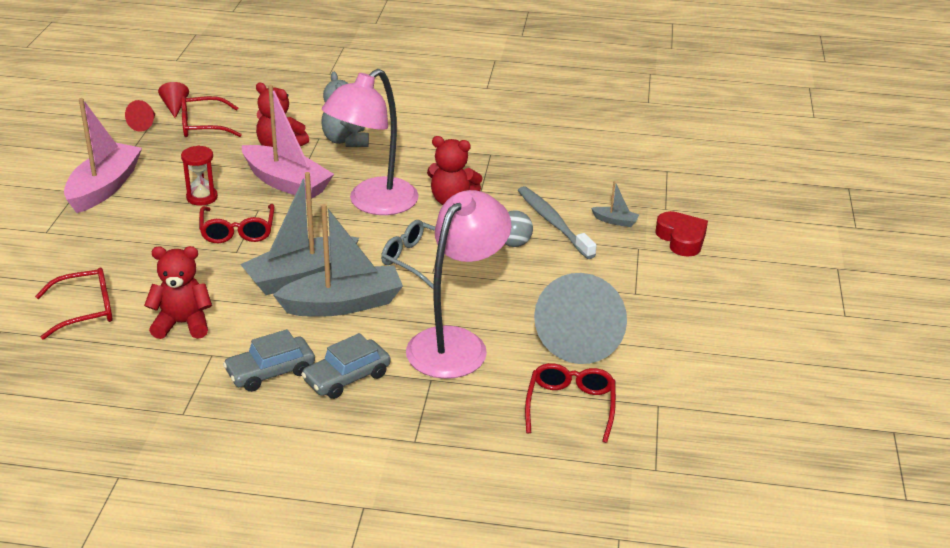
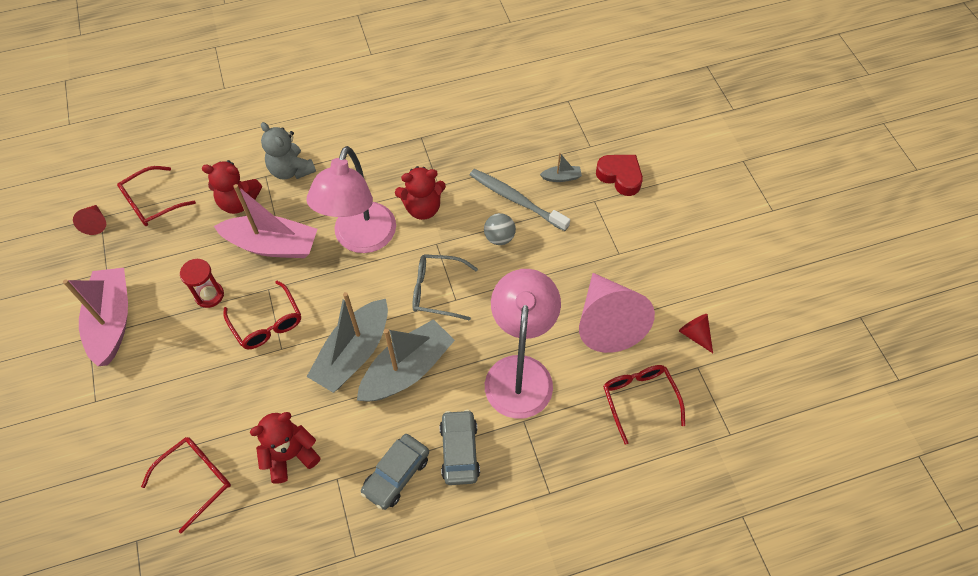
camera: 25 degrees left, 25 degrees up
red cone [158,82,189,118] -> red cone moved to [679,314,713,353]
grey car [301,333,390,399] -> grey car turned 150 degrees clockwise [440,410,480,485]
grey cone [534,273,627,364] -> pink cone [579,273,655,353]

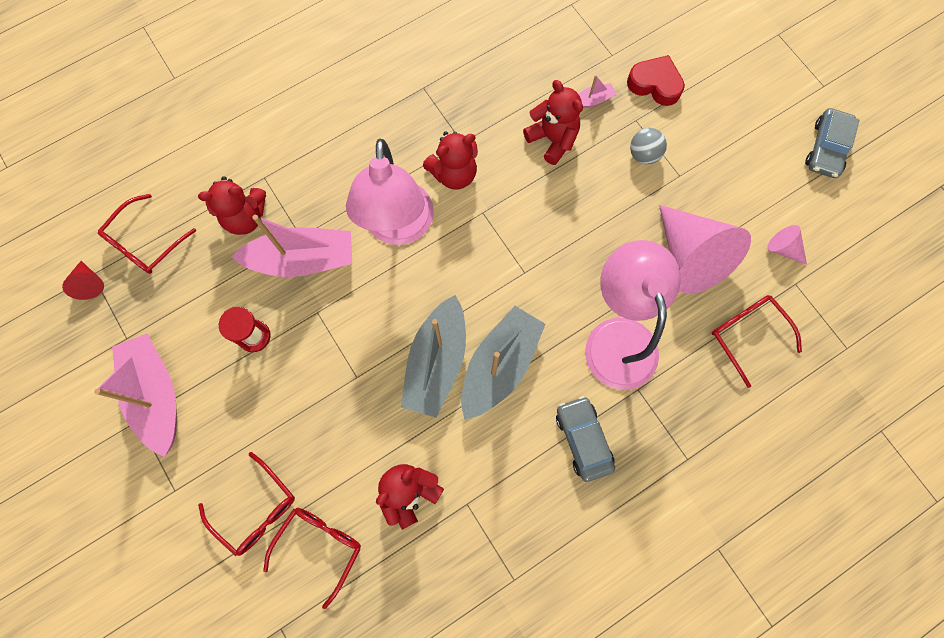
camera: 15 degrees left, 15 degrees up
red glasses [223,281,301,349] -> red glasses moved to [198,452,295,556]
grey teddy bear [261,122,316,180] -> none
grey car [361,434,429,510] -> grey car moved to [805,108,859,178]
grey glasses [412,254,478,321] -> none
grey toothbrush [470,169,570,231] -> red teddy bear [523,80,583,165]
grey ball [484,213,516,245] -> grey ball moved to [630,128,667,164]
grey boat [540,153,582,182] -> pink boat [578,75,616,108]
red cone [679,314,713,353] -> pink cone [767,225,807,265]

